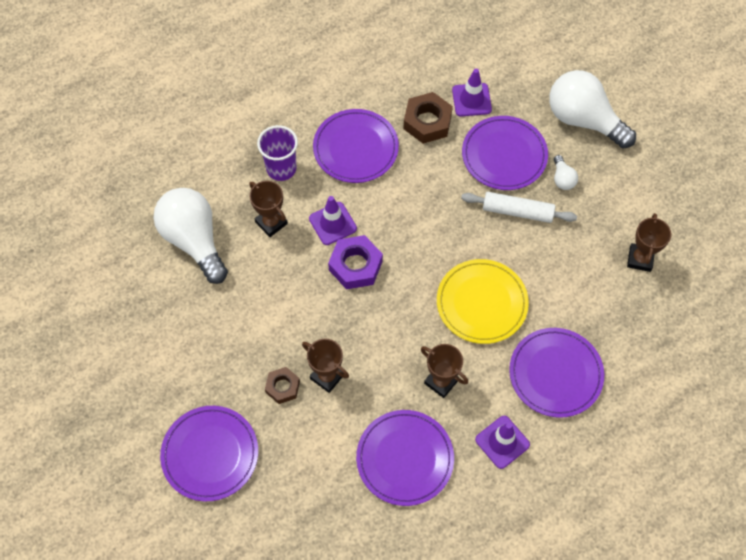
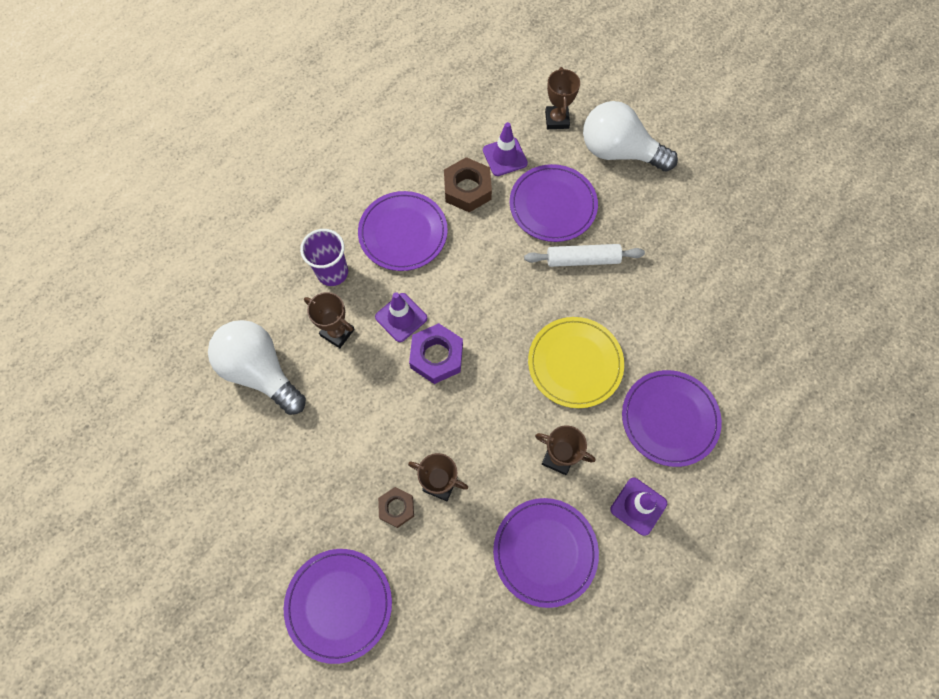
camera: 15 degrees left, 5 degrees up
white light bulb [554,155,578,190] -> none
brown trophy [627,213,671,272] -> brown trophy moved to [545,67,580,129]

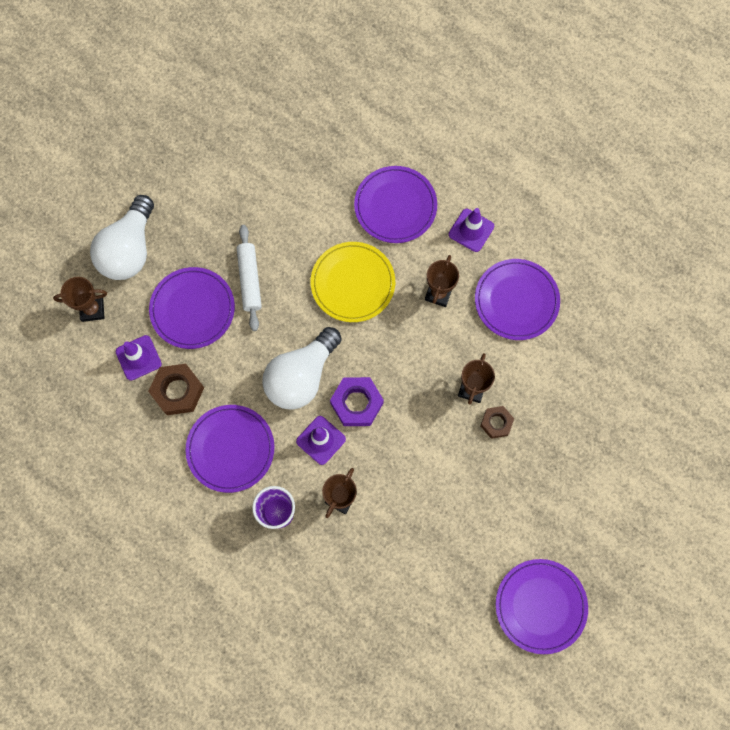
camera: 95 degrees left, 5 degrees up
white light bulb [208,320,306,415] -> white light bulb moved to [262,327,341,410]
purple plate [284,549,392,664] -> purple plate moved to [496,559,588,654]

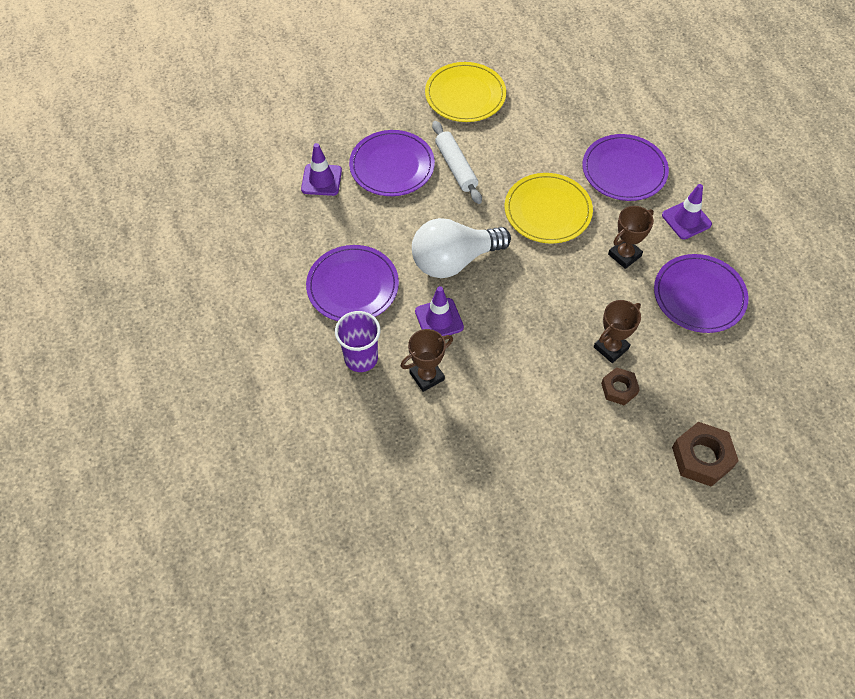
camera: 30 degrees right, 15 degrees down
brown trophy [53,277,107,322] -> none
white light bulb [90,195,154,280] -> none
brown nut [148,364,204,415] -> brown nut moved to [672,422,739,487]
white rolling pin [237,225,262,331] -> white rolling pin turned 45 degrees counterclockwise [432,121,482,204]
purple nut [330,377,384,426] -> none
purple plate [496,559,588,654] -> none
none -> yellow plate [425,62,506,122]

